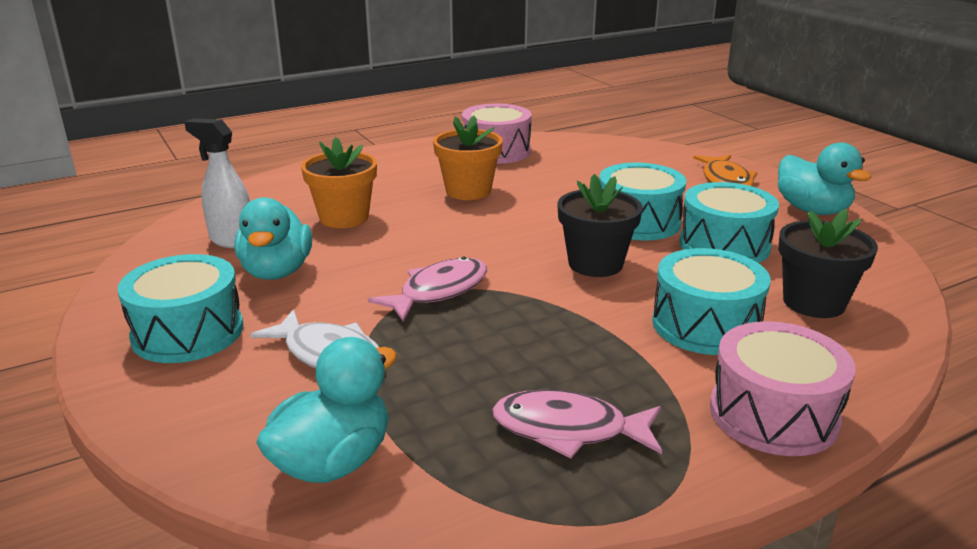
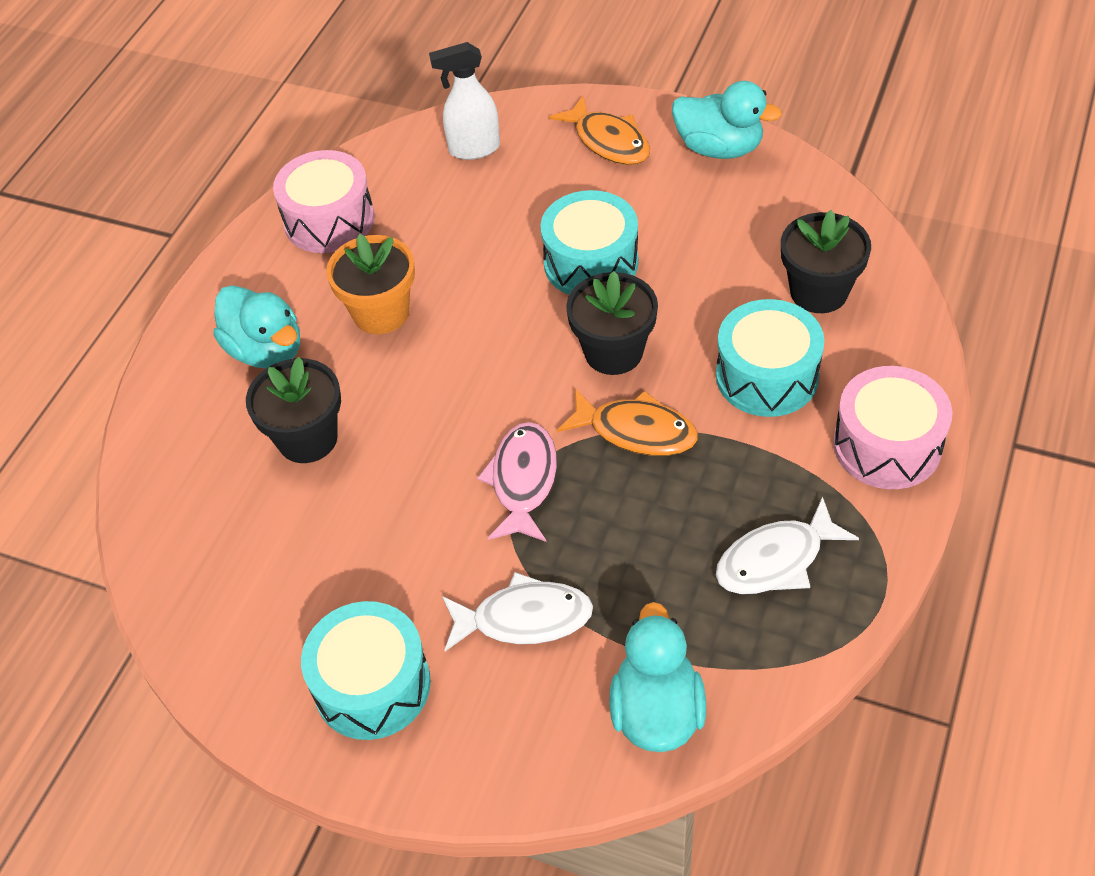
camera: 35 degrees left, 25 degrees up
white spray bottle [184,118,250,248] -> white spray bottle moved to [429,42,500,160]
turquoise duck [234,197,312,280] -> turquoise duck moved to [213,285,300,368]
orange flower pot [301,137,377,228] -> black flower pot [246,357,341,463]
pink fish [492,390,662,458] -> white fish [716,496,859,594]
turquoise drum [679,182,779,263] -> none
none -> orange fish [557,389,698,456]

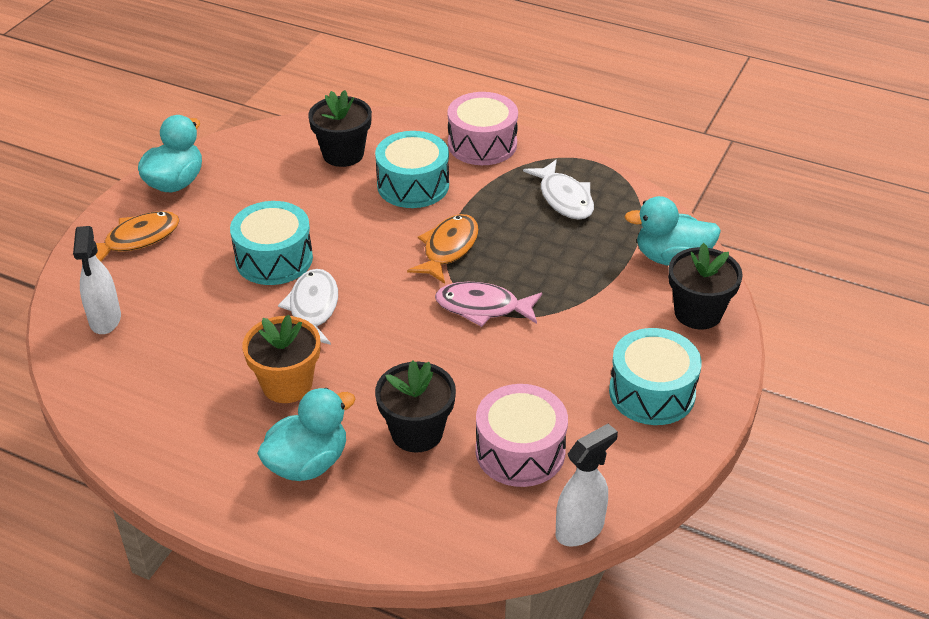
camera: 90 degrees left, 10 degrees down
pink drum [273,150,375,253] -> pink drum moved to [476,384,568,487]
white fish [442,572,593,651] -> white fish moved to [278,269,338,345]
black flower pot [566,271,658,375] -> black flower pot moved to [668,243,743,329]
none -> white spray bottle [555,424,618,547]

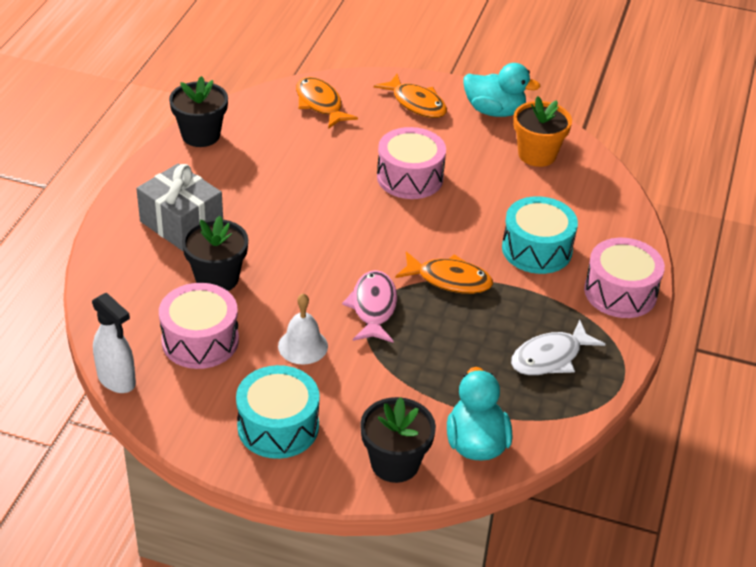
camera: 80 degrees right, 0 degrees up
white spray bottle [73,226,121,334] -> orange fish [296,77,358,129]
turquoise drum [230,201,313,285] -> pink drum [377,127,446,199]
orange flower pot [242,315,320,403] -> orange flower pot moved to [513,96,572,167]
turquoise duck [257,388,355,481] -> grey gift [136,164,223,251]
white fish [278,269,338,345] -> none
black flower pot [308,90,372,167] -> black flower pot moved to [169,76,228,147]
none -> white bell [278,293,328,365]

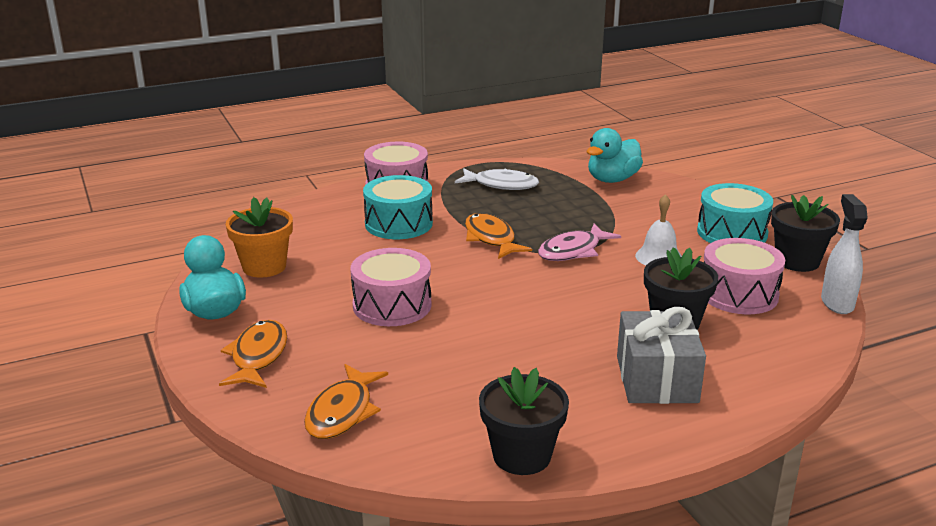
camera: 130 degrees left, 15 degrees down
black flower pot [360,397,436,483] -> black flower pot moved to [771,195,840,272]

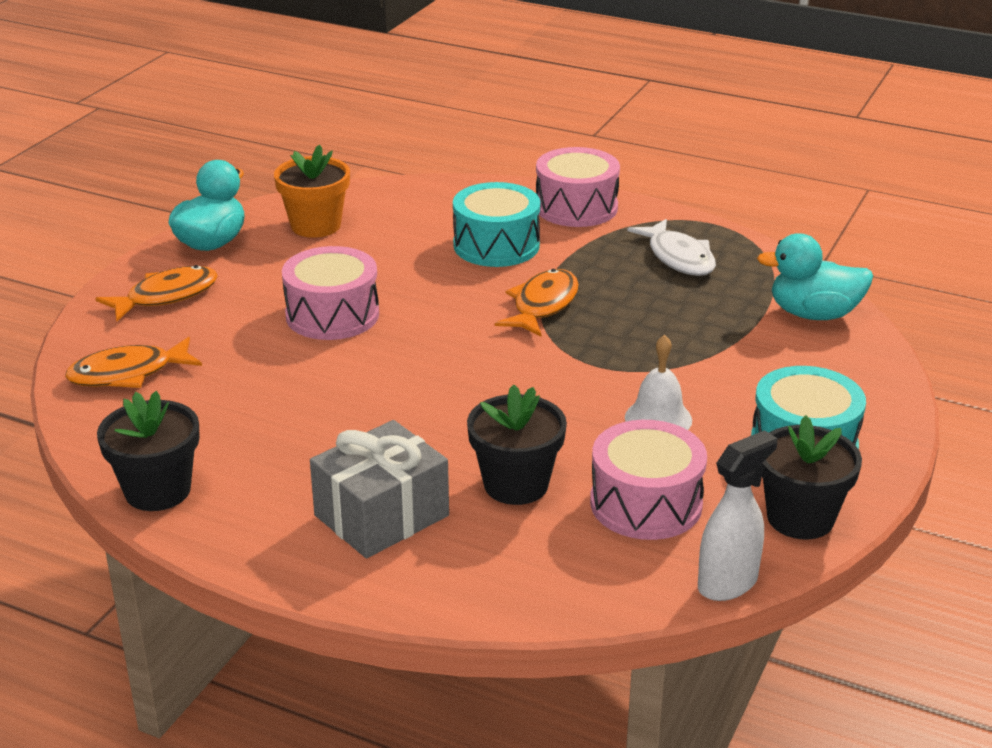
camera: 50 degrees right, 5 degrees up
pink fish [538,223,621,261] -> none

